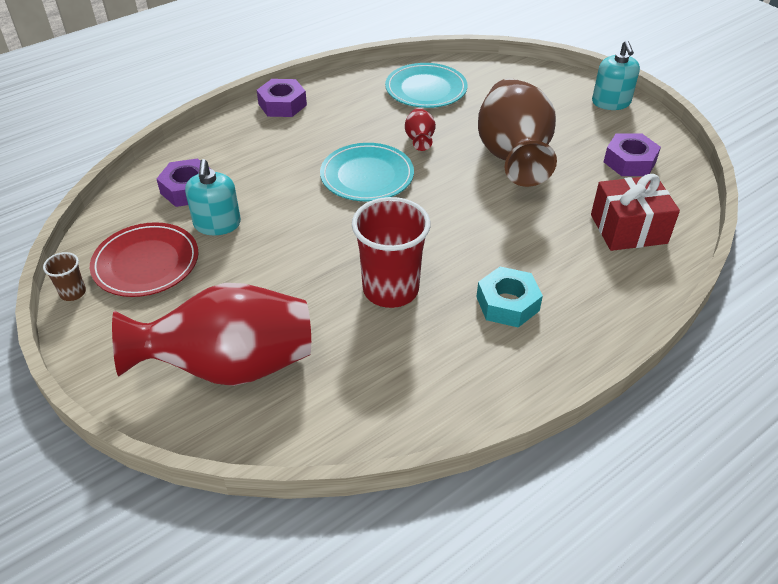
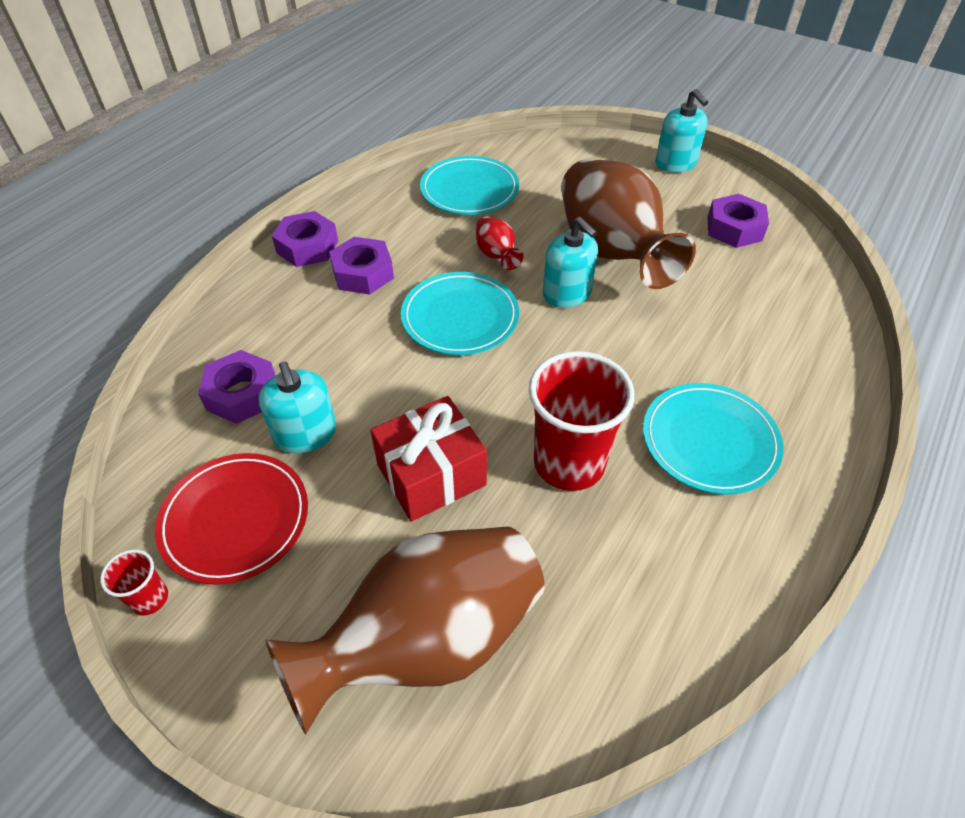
camera: 20 degrees left, 5 degrees up
brown cup [43,252,86,301] -> red cup [100,549,168,616]
red vase [112,283,311,386] -> brown vase [266,527,545,735]
turquoise nut [476,266,543,327] -> turquoise plate [643,383,783,495]
red gift [591,174,680,251] -> red gift moved to [370,396,487,522]
none -> purple nut [329,237,394,294]
none -> turquoise soap dispenser [543,217,598,308]

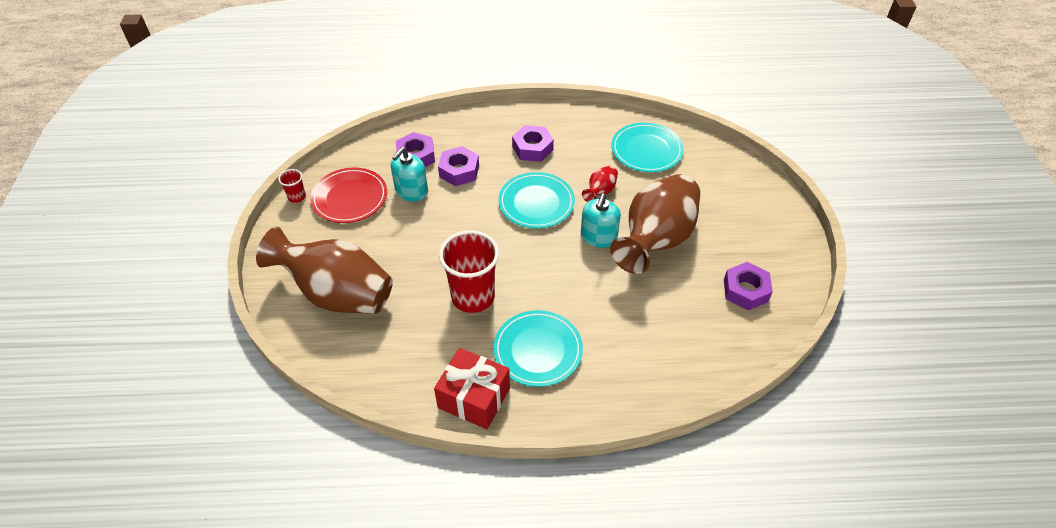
camera: 55 degrees right, 0 degrees up
purple nut [272,211,338,267] -> purple nut moved to [438,146,479,186]
red gift [370,396,487,522] -> red gift moved to [434,348,510,429]
turquoise soap dispenser [655,89,708,173] -> none

